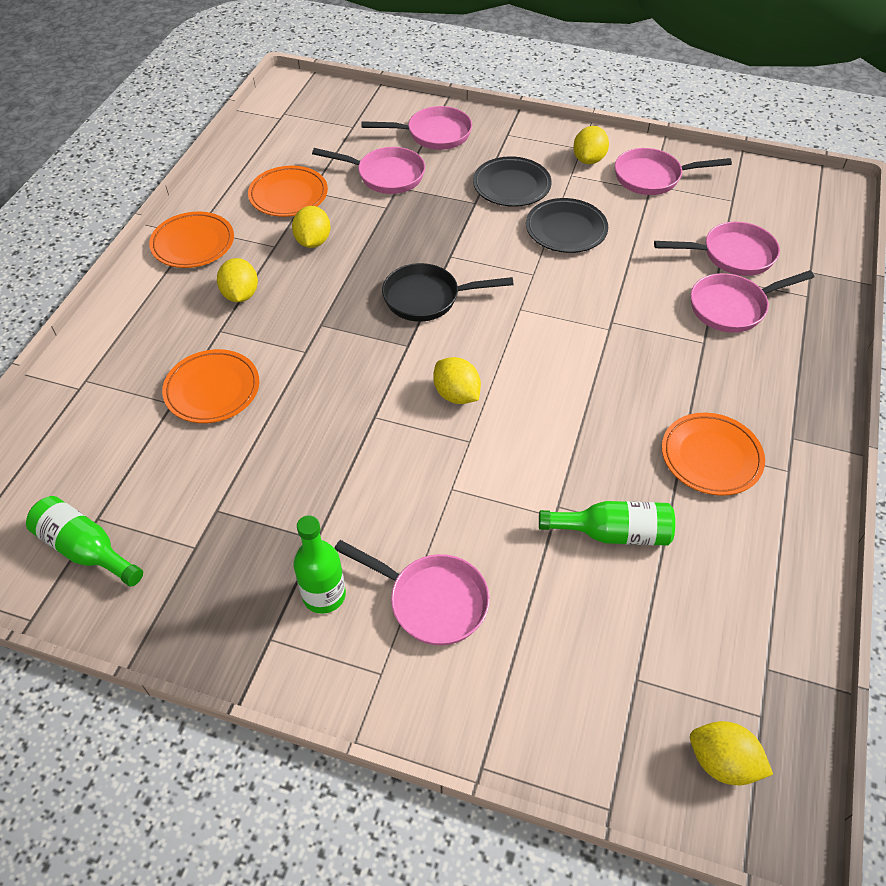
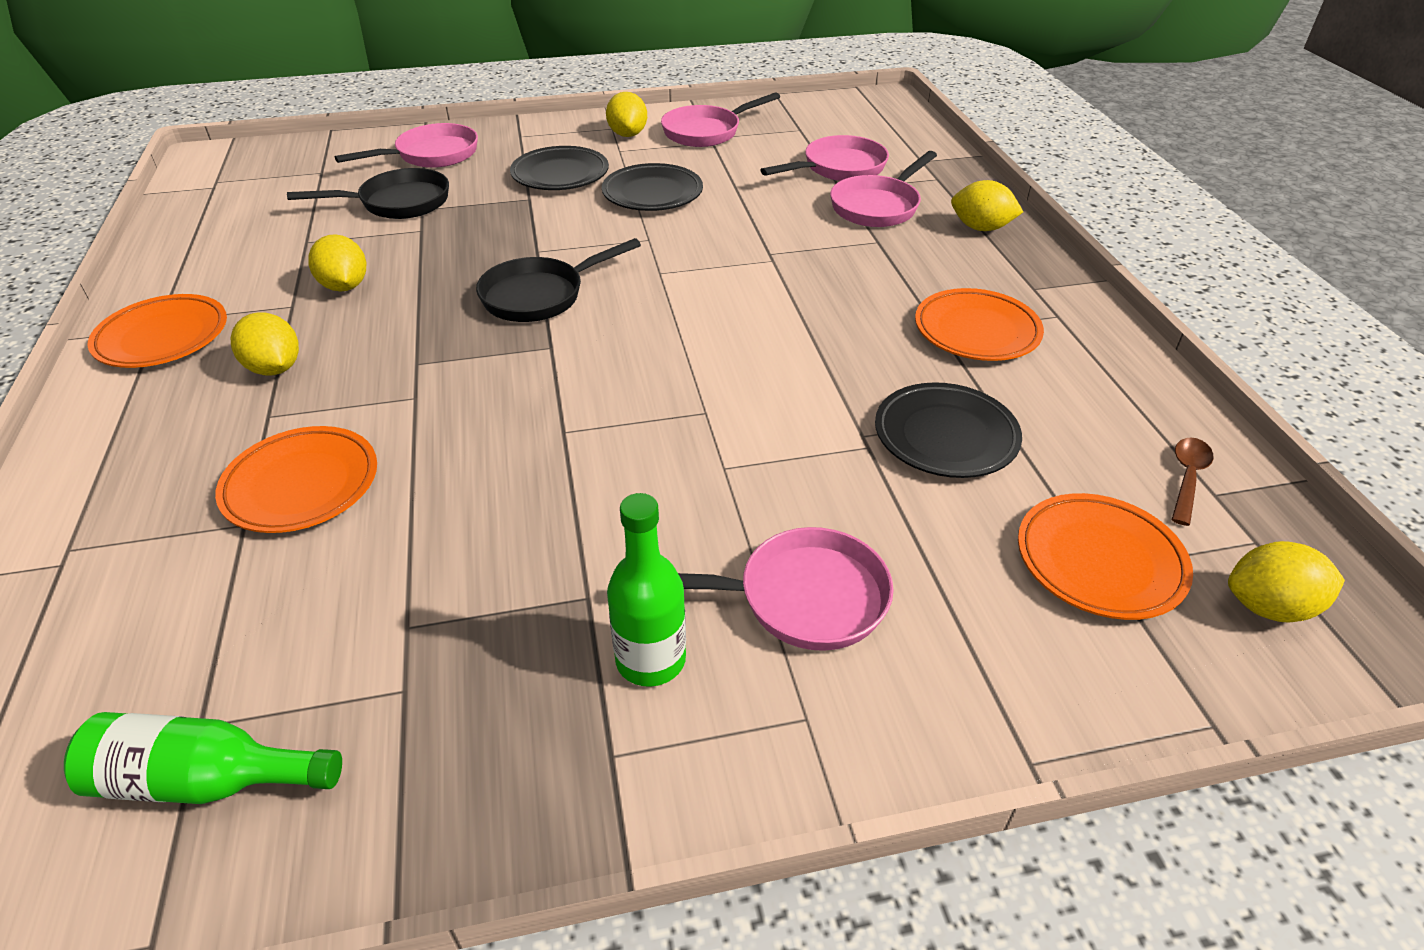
camera: 30 degrees left, 10 degrees down
orange plate [248,166,328,217] -> orange plate moved to [1018,493,1193,620]
pink pan [312,147,425,194] -> black pan [287,168,449,219]
yellow lemon [433,357,481,404] -> yellow lemon moved to [951,180,1023,231]
green bottle [539,501,675,546] -> black plate [875,382,1022,478]
none -> brown spoon [1172,438,1214,526]

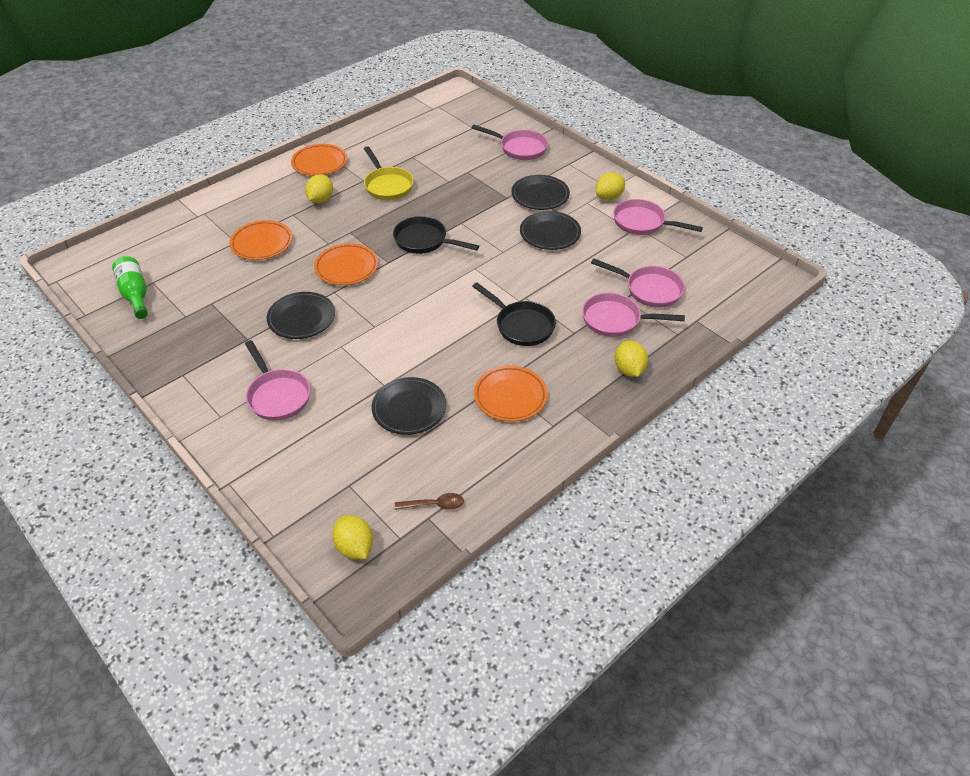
camera: 60 degrees right, 5 degrees up
black pan [287,168,449,219] -> black pan moved to [472,283,556,346]
yellow lemon [308,234,366,292] -> yellow pan [364,146,414,200]
green bottle [607,493,686,687] -> none
orange plate [1018,493,1193,620] -> orange plate moved to [314,243,378,285]
none -> black plate [267,292,335,339]

